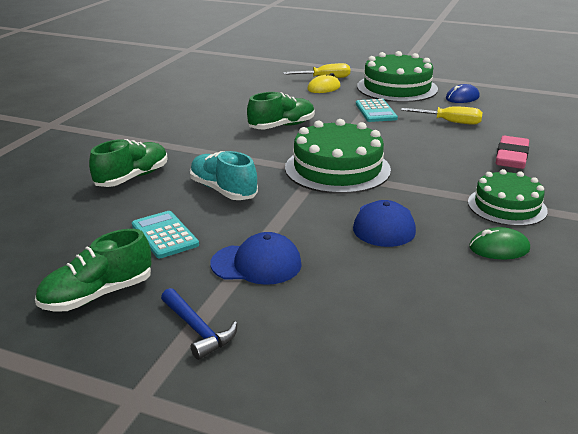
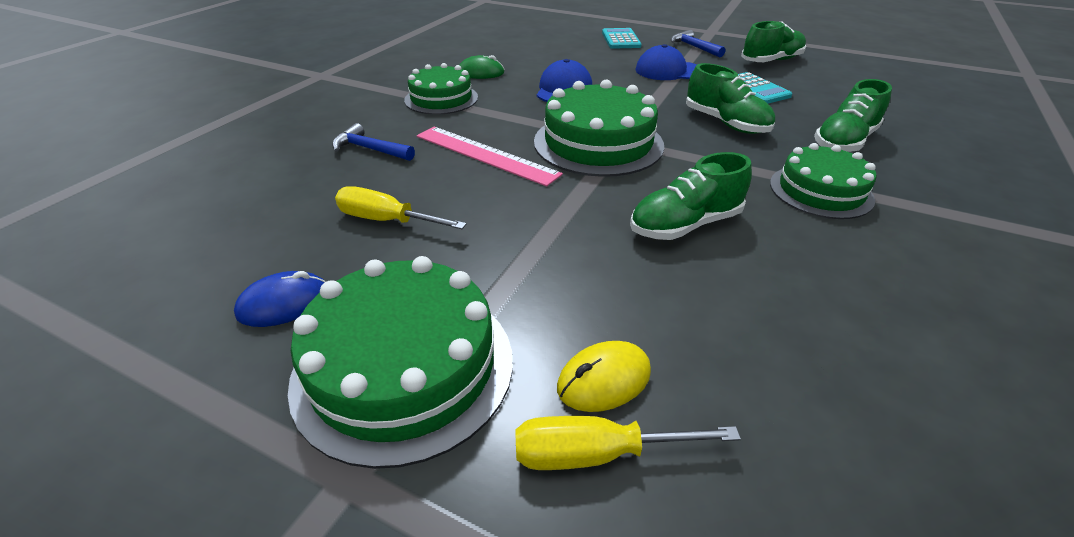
camera: 175 degrees left, 10 degrees up
turquoise shoe [190,151,258,200] -> green shoe [686,63,775,134]
turquoise calculator [356,99,398,122] -> turquoise calculator moved to [602,28,642,49]
pink eraser [496,136,529,169] -> blue hammer [332,123,415,161]
none -> pink ruler [417,127,563,187]
none -> green cake [770,143,877,219]

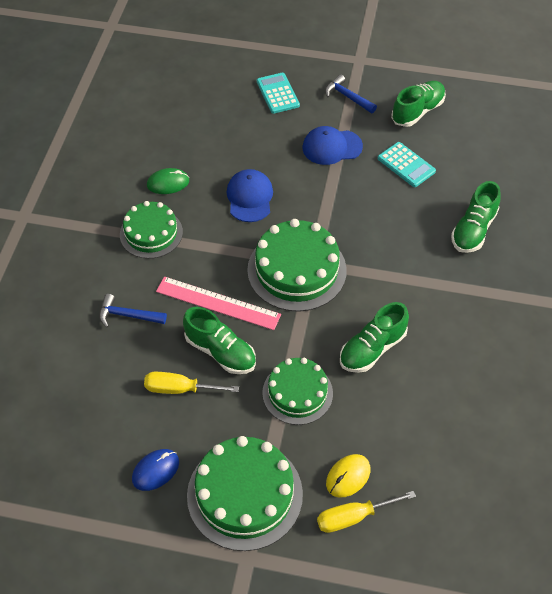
camera: 15 degrees left, 15 degrees up
green shoe [686,63,775,134] -> green shoe moved to [183,307,256,374]
green cake [770,143,877,219] -> green cake moved to [262,358,333,425]

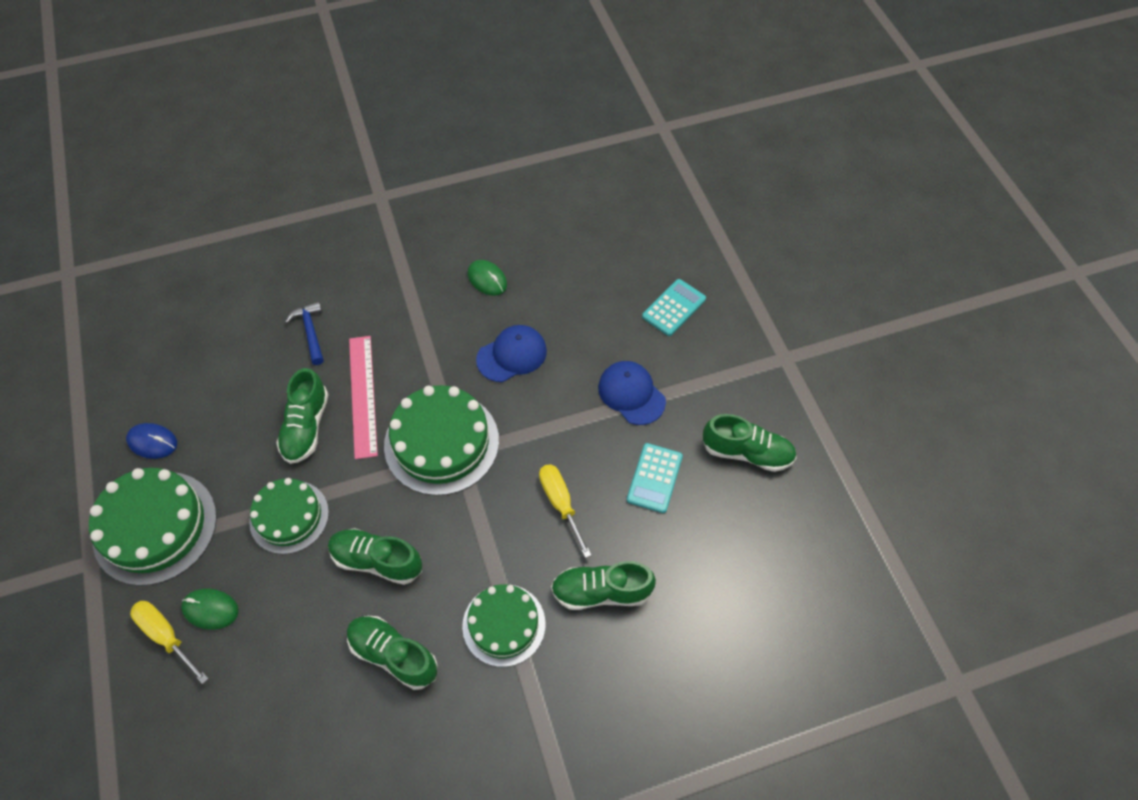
camera: 60 degrees right, 5 degrees up
green cake [120,201,183,259] -> green cake moved to [462,584,546,667]
yellow screwdriver [144,372,239,394] -> yellow screwdriver moved to [539,464,592,558]
blue hammer [325,74,377,113] -> none
yellow mouse [326,454,370,498] -> green mouse [181,589,239,630]
none -> green shoe [347,616,438,690]

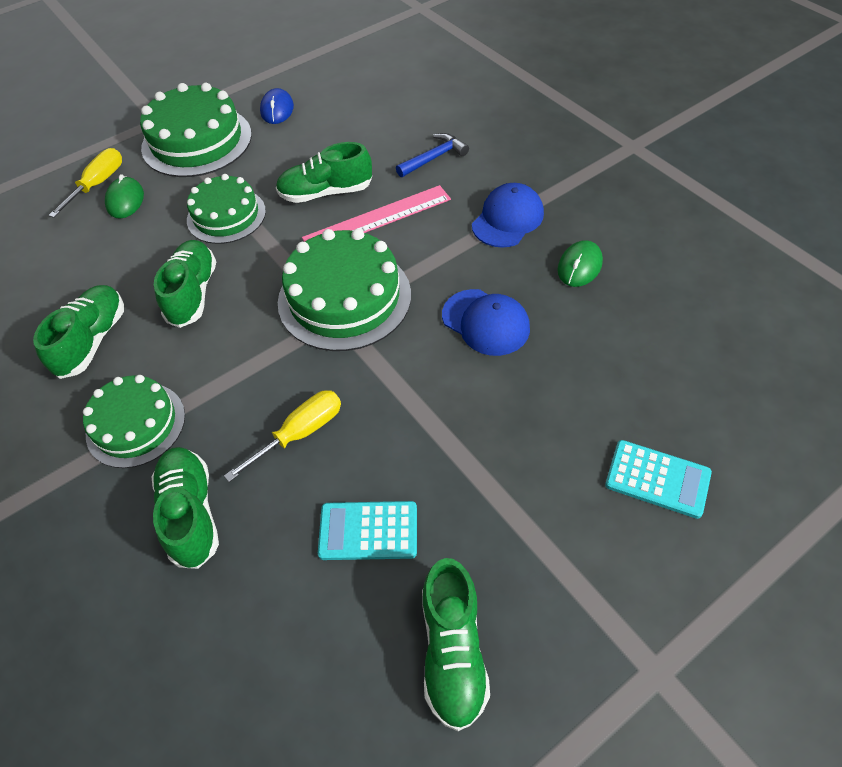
camera: 75 degrees right, 5 degrees down
blue cap [598,361,666,425] -> blue cap moved to [472,183,544,248]

